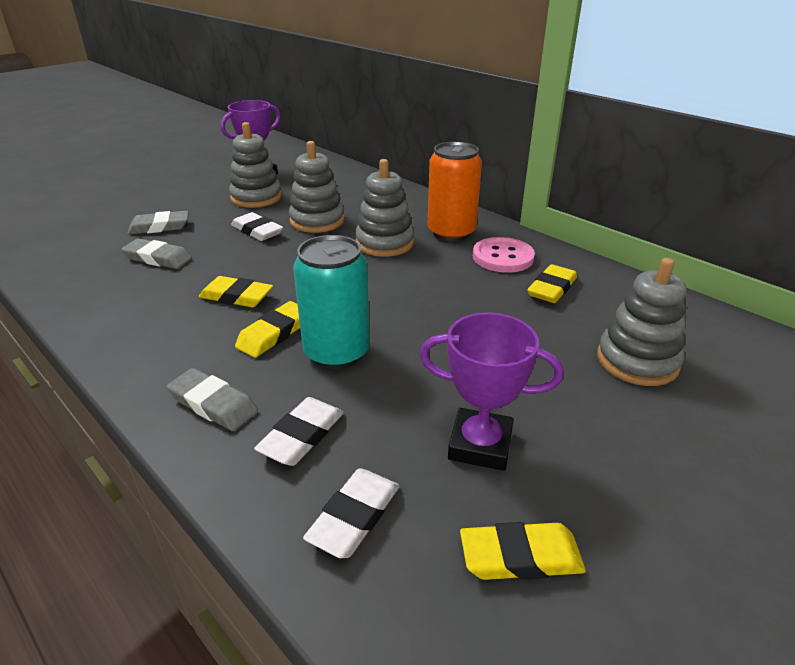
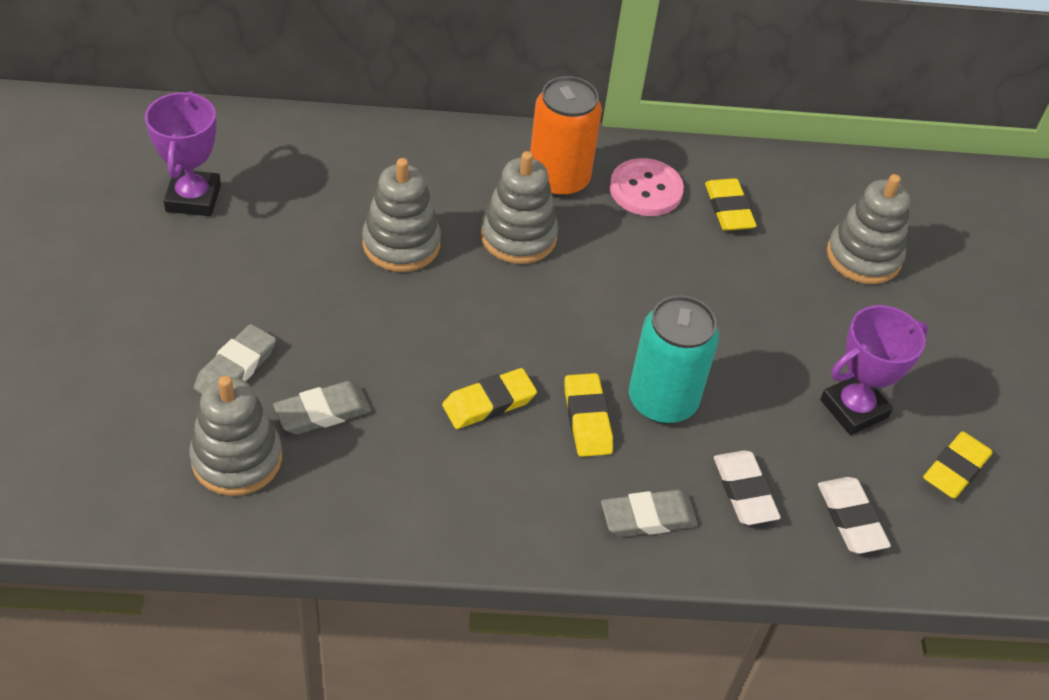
camera: 50 degrees left, 15 degrees up
grey stacking toy [229,122,282,208] -> grey stacking toy moved to [189,376,282,496]
white eraser [231,212,283,241] -> none

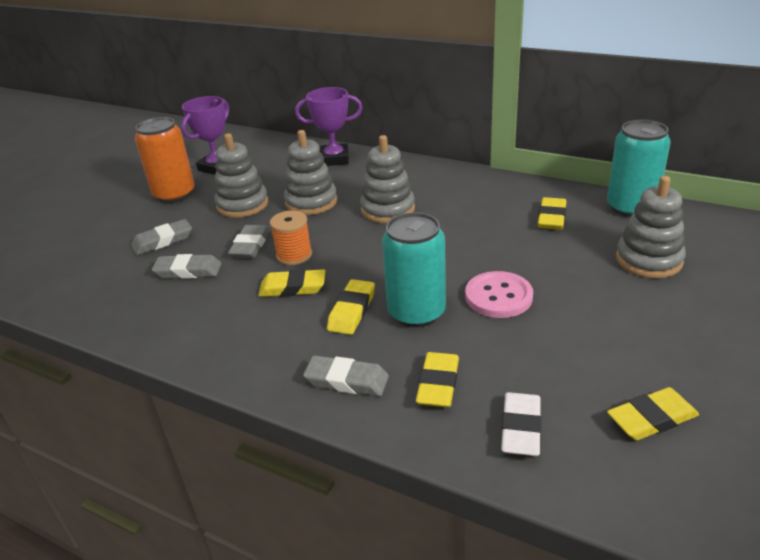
camera: 35 degrees right, 15 degrees down
grey stacking toy [189,376,282,496] -> grey stacking toy moved to [214,133,268,218]
orange can [530,76,602,197] -> orange can moved to [135,117,195,203]
pink button [610,158,684,216] -> pink button moved to [465,271,533,318]
white eraser [714,450,781,525] -> yellow eraser [416,352,459,407]
purple trophy [820,305,928,435] -> purple trophy moved to [295,87,363,166]
none -> grey eraser [228,225,270,258]
none -> orange spool [270,210,312,265]
none -> turquoise can [607,120,671,217]

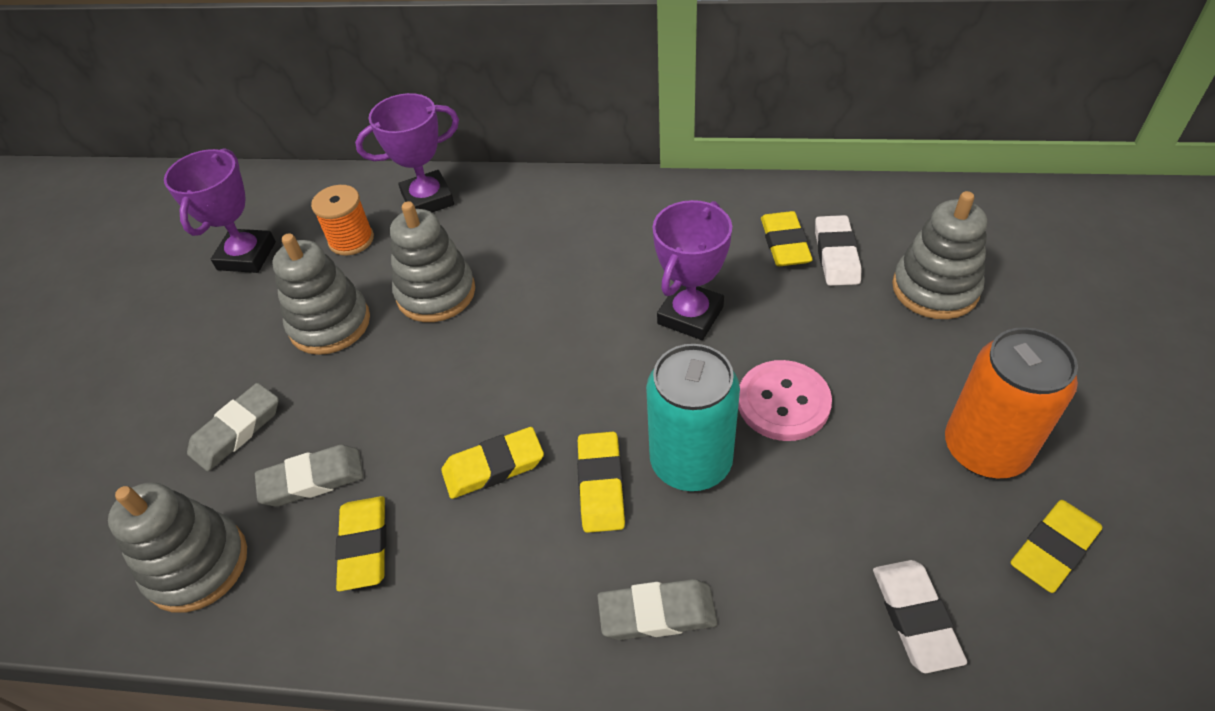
camera: 20 degrees left, 15 degrees up
orange can [135,117,195,203] -> orange can moved to [945,327,1078,478]
grey eraser [228,225,270,258] -> none
orange spool [270,210,312,265] -> orange spool moved to [311,185,374,256]
grey stacking toy [360,135,415,223] -> grey stacking toy moved to [108,482,247,612]
yellow eraser [416,352,459,407] -> yellow eraser moved to [335,496,386,591]
turquoise can [607,120,671,217] -> none
none -> purple trophy [653,200,732,340]
none -> white eraser [815,215,861,286]

